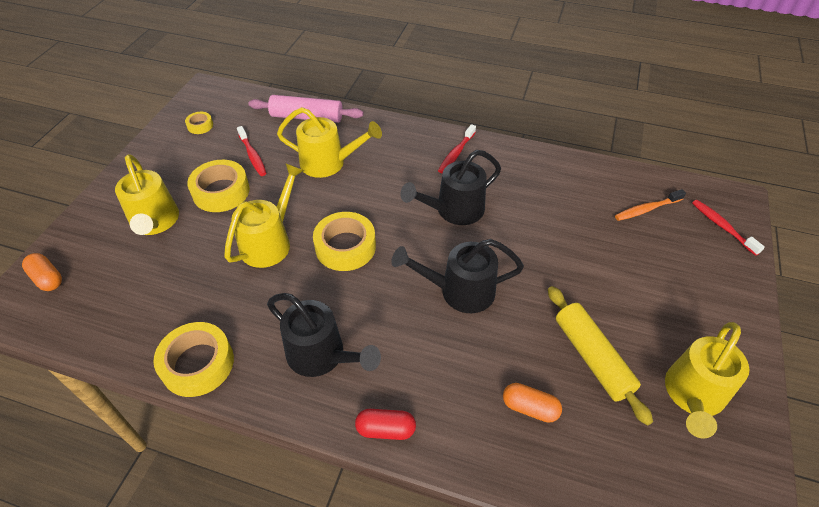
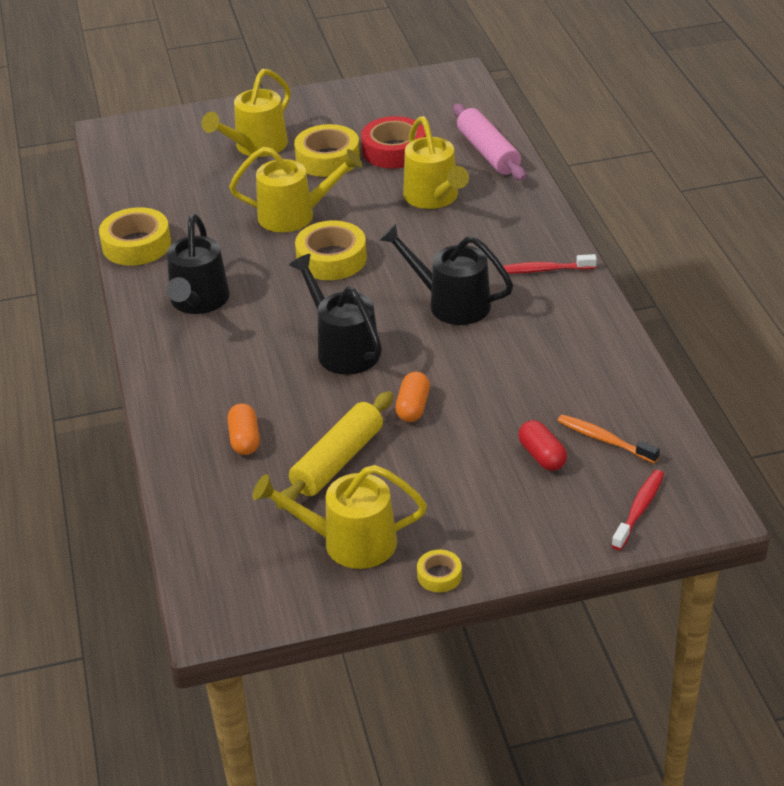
camera: 60 degrees right, 10 degrees down
orange capsule [22,253,62,291] -> orange capsule moved to [395,372,430,422]
yellow tape [185,112,213,134] -> yellow tape moved to [417,549,462,593]
red toothbrush [237,126,267,176] -> red tape [361,116,426,169]
red capsule [355,409,416,440] -> red capsule moved to [518,420,567,471]

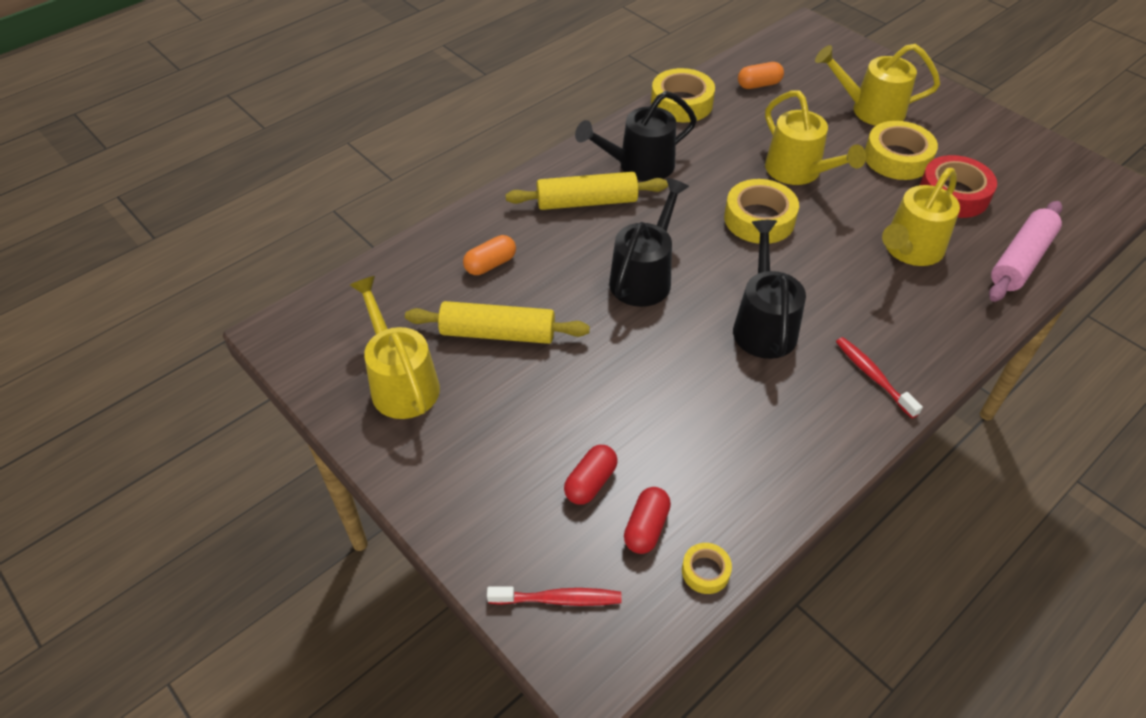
camera: 60 degrees right, 10 degrees up
orange capsule [395,372,430,422] -> orange capsule moved to [738,62,784,89]
yellow tape [417,549,462,593] -> yellow tape moved to [682,543,732,594]
orange toothbrush [558,414,660,463] -> red capsule [624,487,671,554]
none -> yellow rolling pin [506,172,668,210]

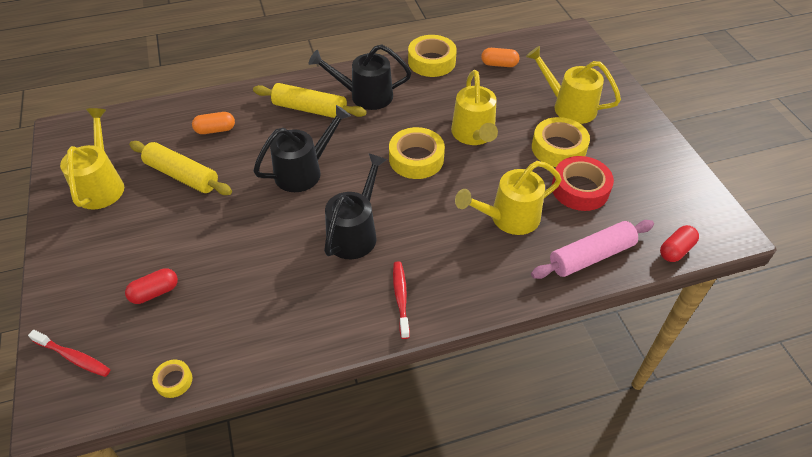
camera: 25 degrees right, 0 degrees up
red capsule [624,487,671,554] -> red capsule moved to [660,225,699,262]

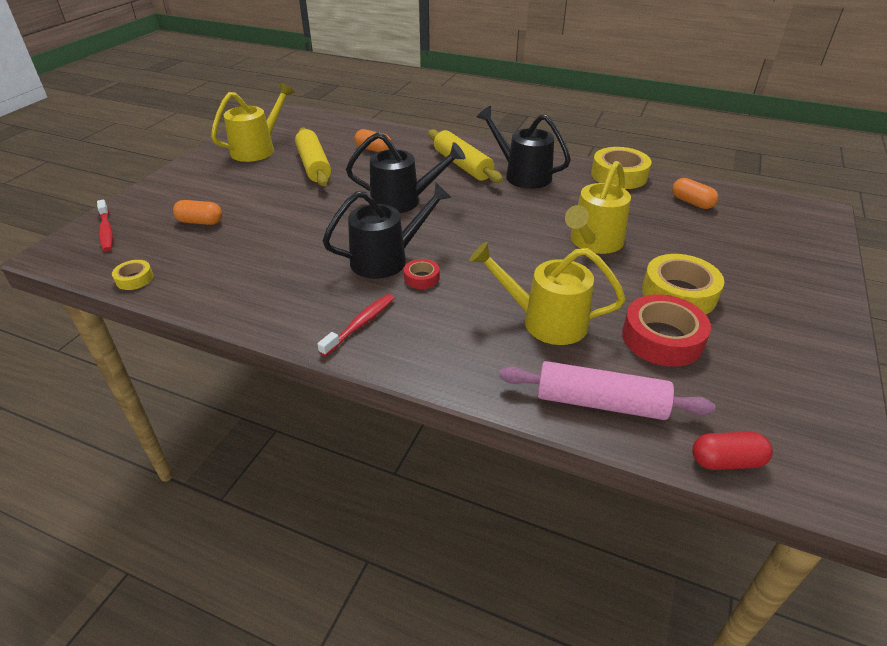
camera: 40 degrees right, 10 degrees down
red capsule [125,268,178,304] -> orange capsule [173,200,222,225]
yellow tape [389,127,445,179] -> none
yellow watering can [526,46,621,124] -> none
none -> red tape [404,259,439,289]

